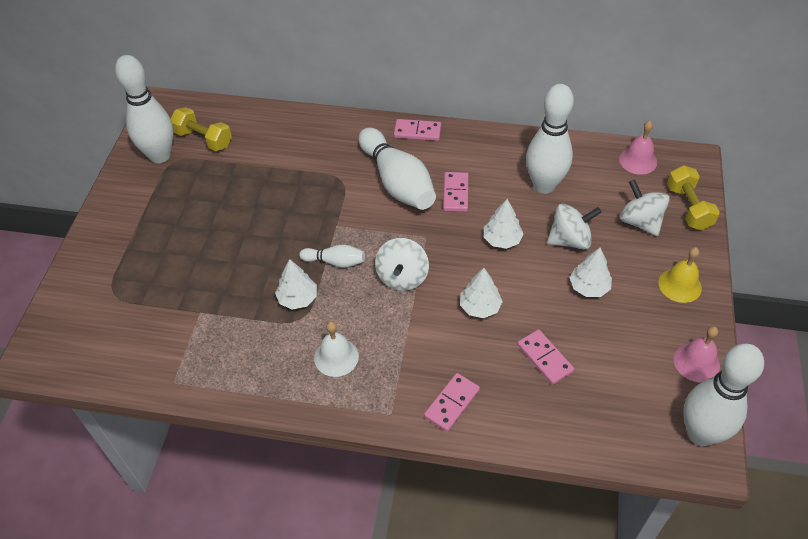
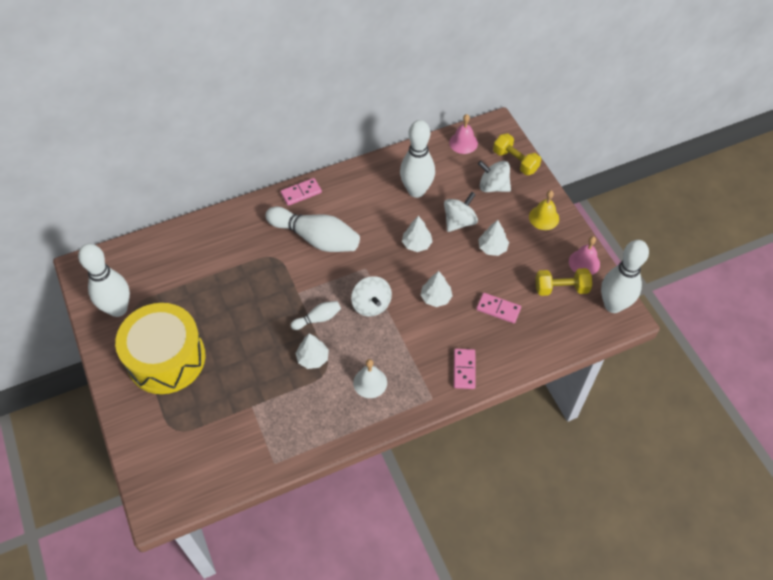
camera: 35 degrees left, 5 degrees up
yellow dumbbell [170,107,232,151] -> yellow dumbbell moved to [536,268,592,296]
pink domino [443,172,469,212] -> none
none -> yellow drum [115,303,205,394]

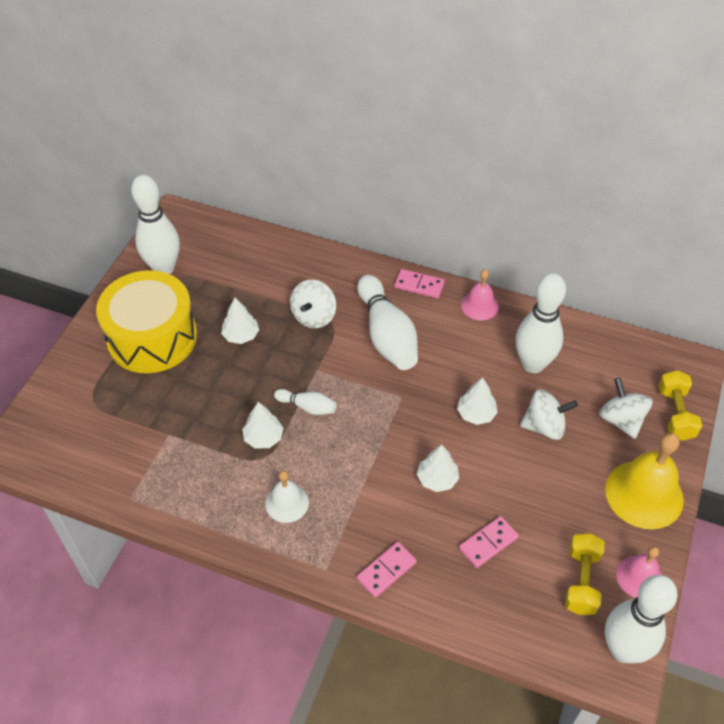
camera: 45 degrees right, 5 degrees down
white spinning top [351,276,392,317] -> white spinning top moved to [290,280,336,328]
pink bell [449,114,478,154] -> pink bell moved to [461,269,499,321]
pink domino [476,293,521,323] -> pink domino turned 75 degrees clockwise [459,516,519,568]
white tree [478,220,509,256] -> white tree moved to [221,298,259,344]
yellow bell [529,190,559,230] -> yellow bell [605,433,684,529], size x1.79
yellow dumbbell [536,268,592,296] -> yellow dumbbell turned 60 degrees clockwise [565,533,605,615]

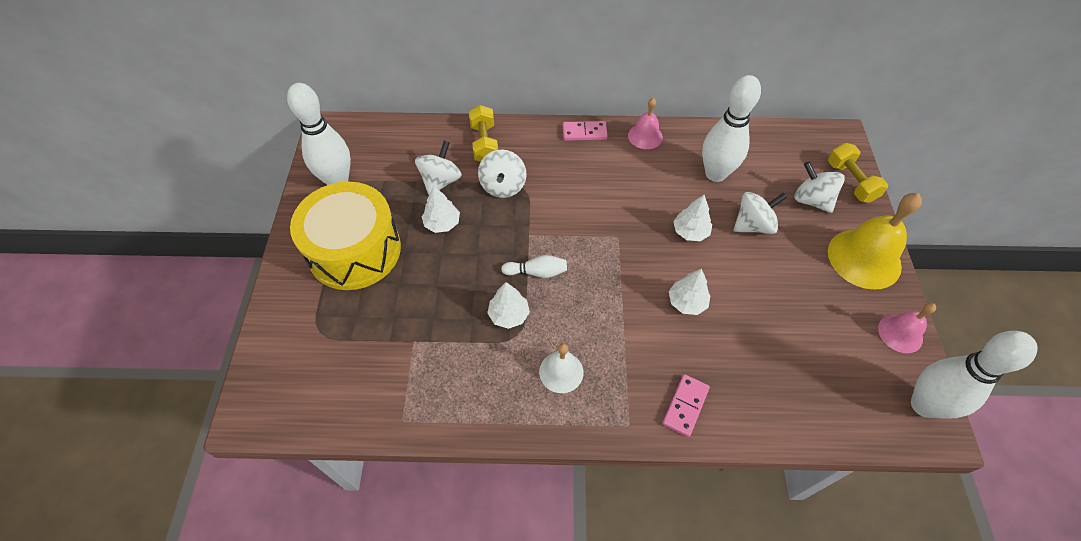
camera: 20 degrees left, 5 degrees up
white bowling pin [357,275,418,370] -> none
pink domino [459,516,519,568] -> none
yellow dumbbell [565,533,605,615] -> yellow dumbbell moved to [469,105,498,162]
none -> white spinning top [415,141,462,195]

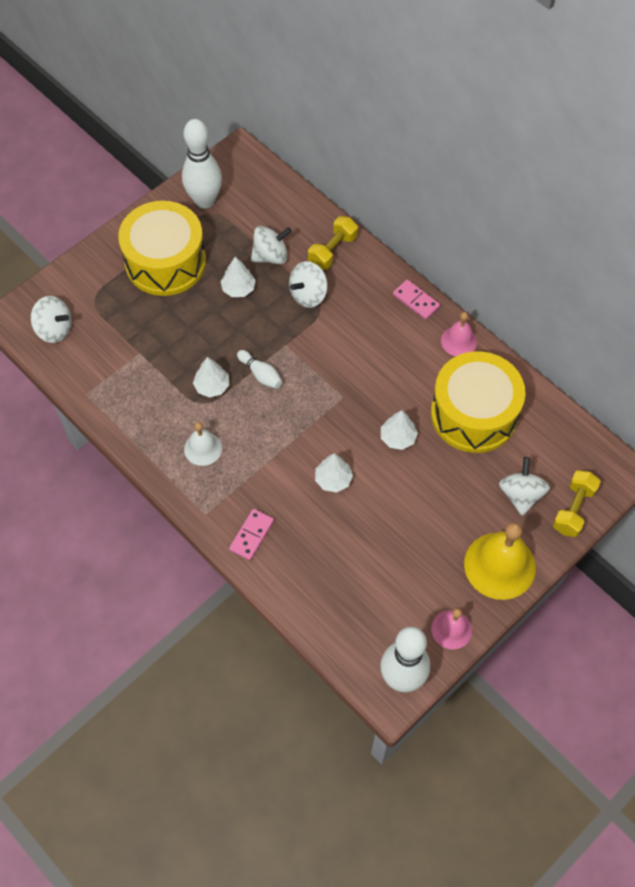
camera: 45 degrees right, 5 degrees up
pink domino [662,374,710,437] -> pink domino turned 45 degrees counterclockwise [229,509,274,560]
white bowling pin [702,75,761,182] -> yellow drum [431,351,526,453]
white spinning top [734,192,788,234] -> white spinning top moved to [31,296,72,343]

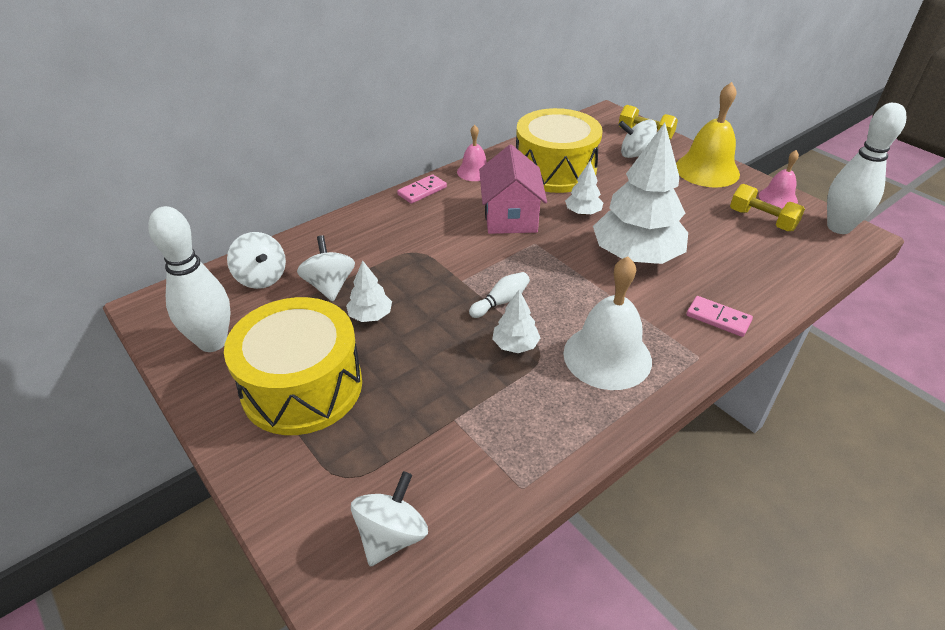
camera: 85 degrees left, 20 degrees down
white bell [184,422,222,466] -> white bell [563,256,652,390], size x1.79
white spinning top [289,261,328,308] -> white spinning top moved to [227,232,286,289]
yellow dumbbell [308,216,358,270] -> yellow dumbbell moved to [730,184,805,232]
white tree [315,453,353,493] -> white tree [593,123,688,264], size x2.25
none -> pink house [479,144,547,234]

